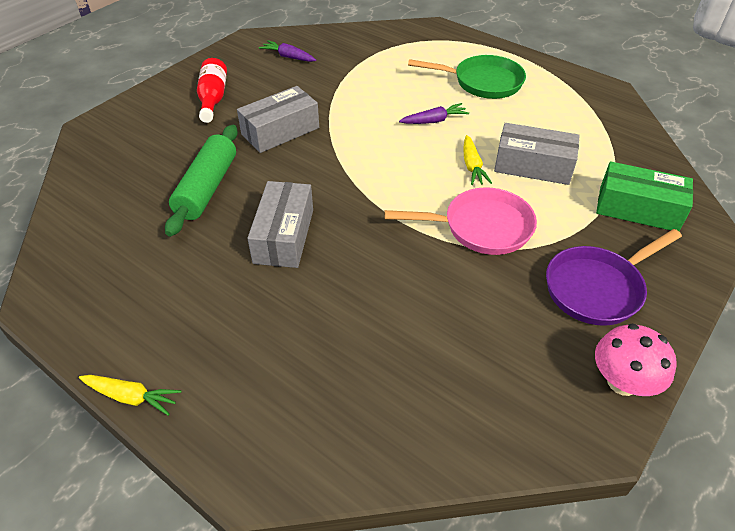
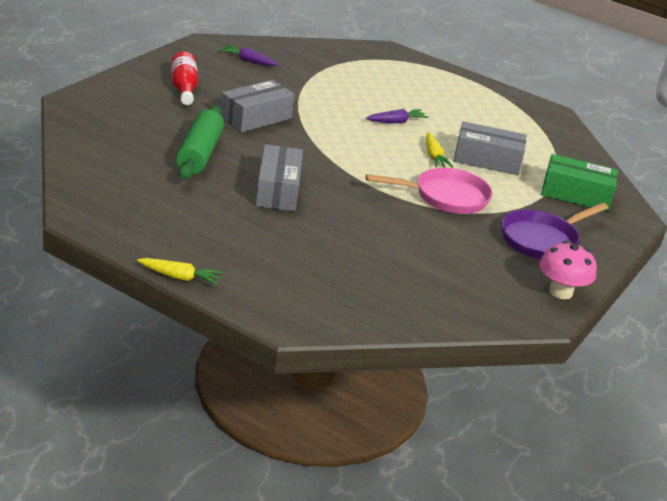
camera: 10 degrees left, 15 degrees down
green pan [408,55,526,99] -> none

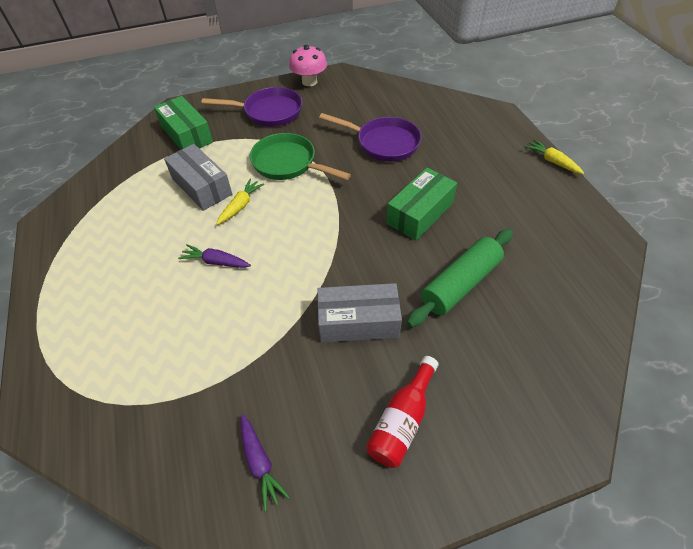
camera: 135 degrees left, 20 degrees up
grey box [255,144,303,211] -> green box [386,168,457,241]
pink pan [365,168,493,214] -> green pan [250,133,351,180]
none -> purple pan [319,113,422,162]

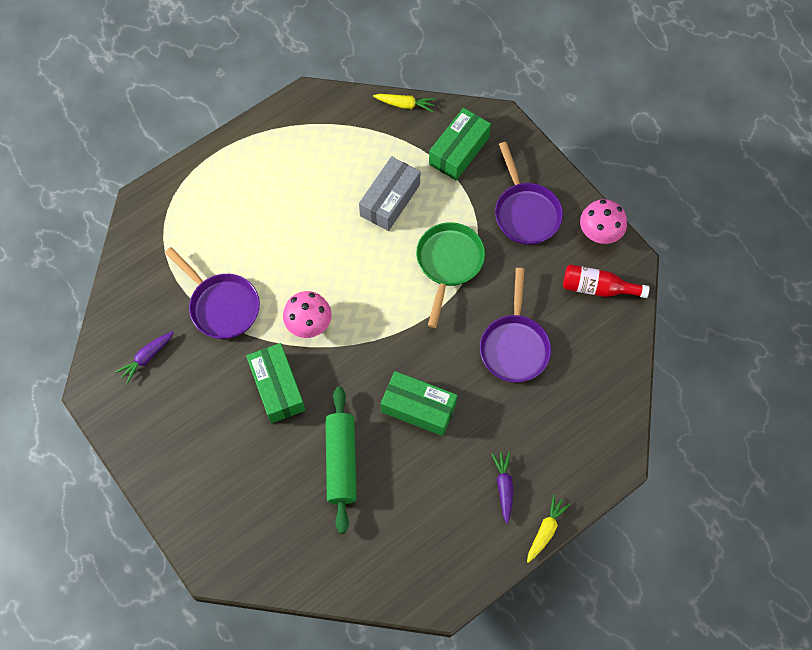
camera: 70 degrees right, 15 degrees up
purple carrot [178,244,251,268] -> purple carrot moved to [491,452,513,524]
yellow carrot [216,179,264,225] -> yellow carrot moved to [373,94,436,112]
grey box [317,283,402,343] -> green box [246,343,305,423]
red bottle [366,356,439,468] -> red bottle moved to [563,264,650,298]
green rolling pin [407,229,513,327] -> green rolling pin turned 60 degrees clockwise [325,387,357,534]
none -> purple pan [165,247,260,339]
none -> pink mushroom [283,291,332,338]

